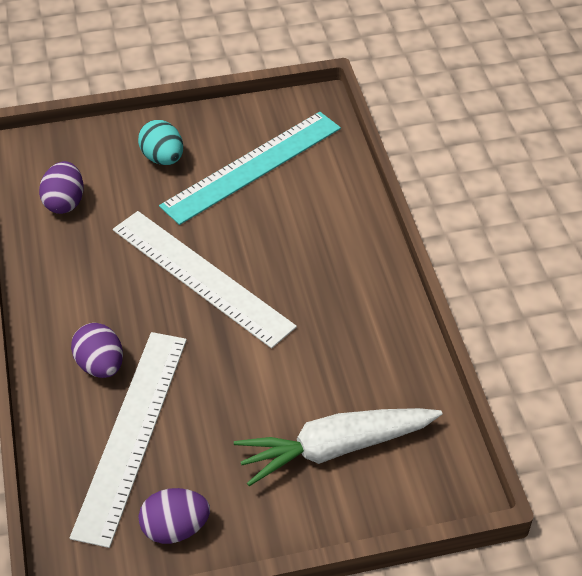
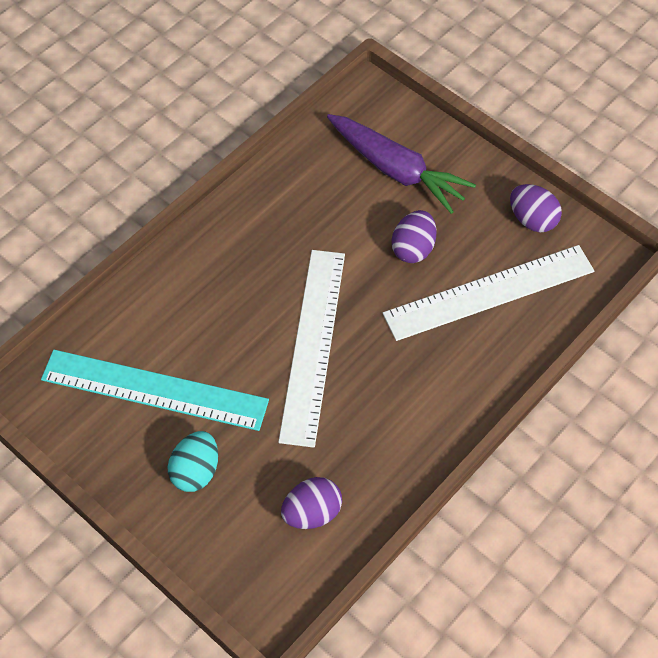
camera: 125 degrees left, 10 degrees up
purple egg [71,323,123,378] -> purple egg moved to [392,210,436,263]
white carrot [234,408,442,486] -> purple carrot [327,114,476,214]

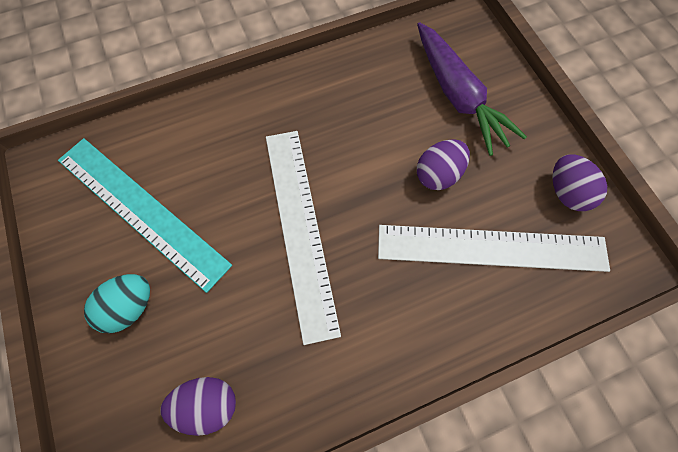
camera: 25 degrees right, 10 degrees up
white ruler [278,250,345,448] -> white ruler turned 45 degrees counterclockwise [266,131,341,345]

